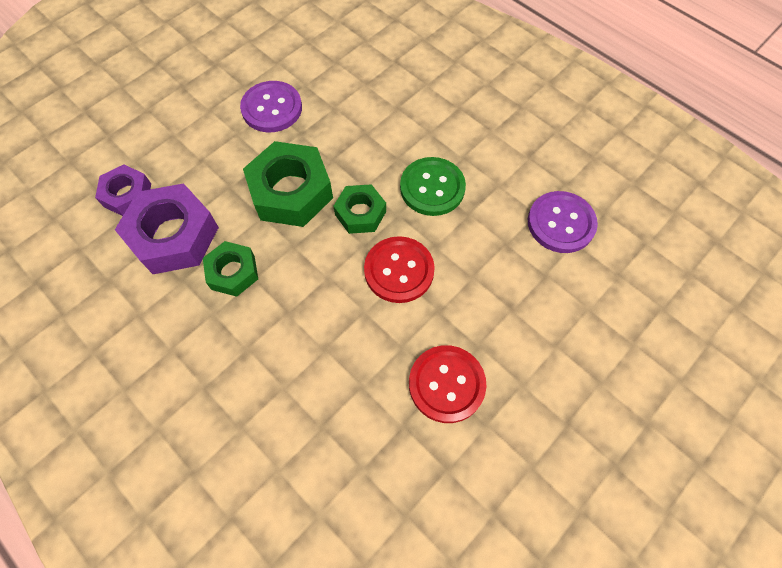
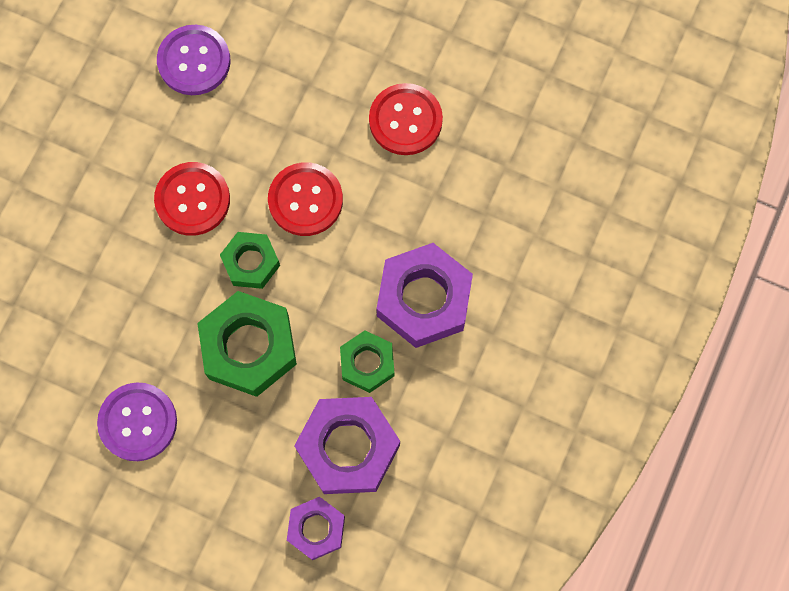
camera: 110 degrees left, 10 degrees up
green button [400,157,466,216] -> red button [154,162,230,236]
none -> purple nut [376,243,473,348]

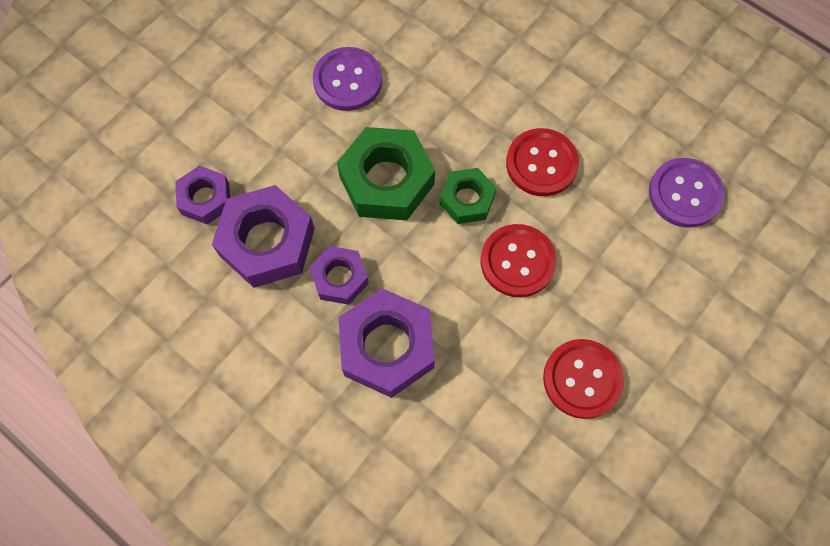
camera: 105 degrees right, 5 degrees down
green nut [340,331,394,393] -> purple nut [310,246,369,305]

